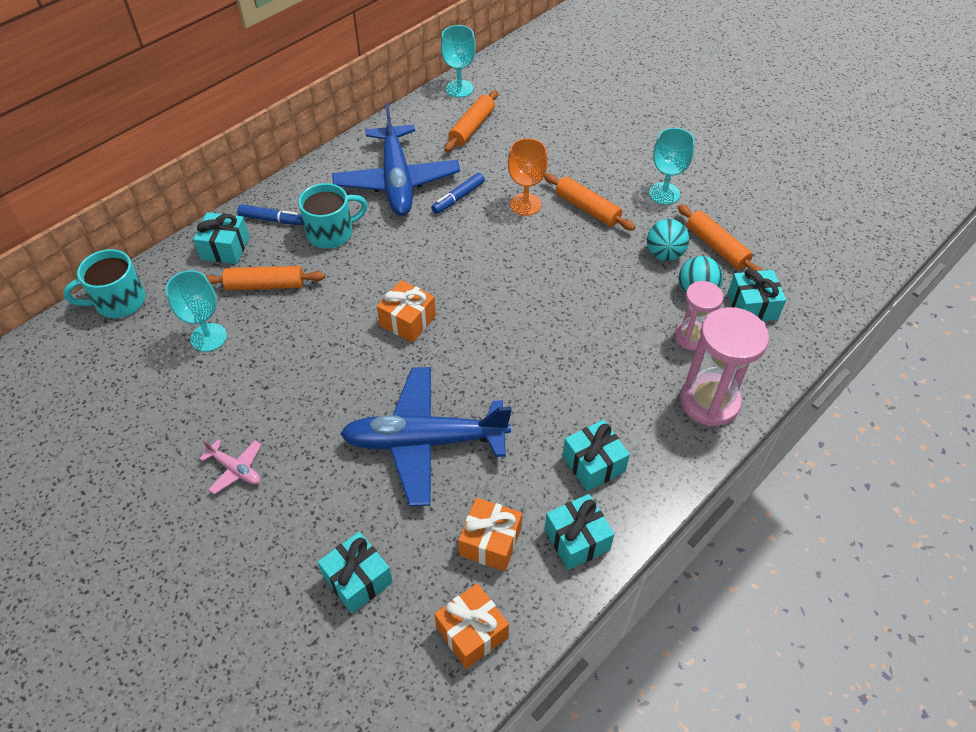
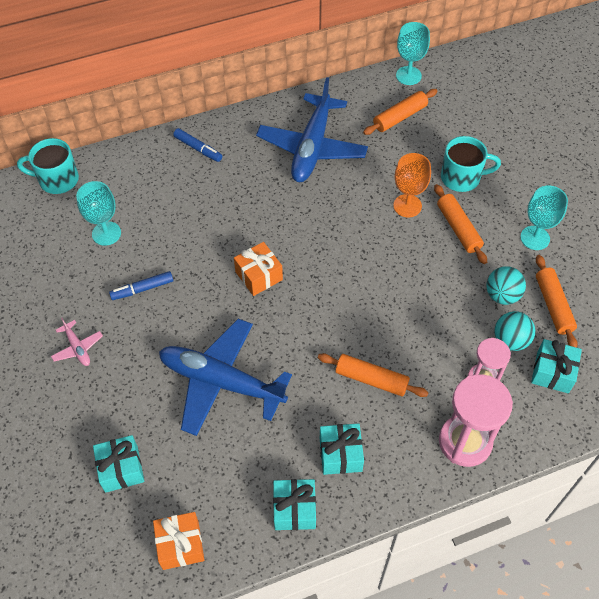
camera: 25 degrees right, 5 degrees up
turquoise gift [193,212,250,264] -> none
orange rolling pin [206,266,325,290] -> orange rolling pin moved to [318,353,429,397]
turquoise mug [298,183,368,248] -> turquoise mug moved to [441,136,501,192]
blue marker [431,173,485,214] -> blue marker moved to [109,271,173,300]
orange gift [458,498,522,571] -> none

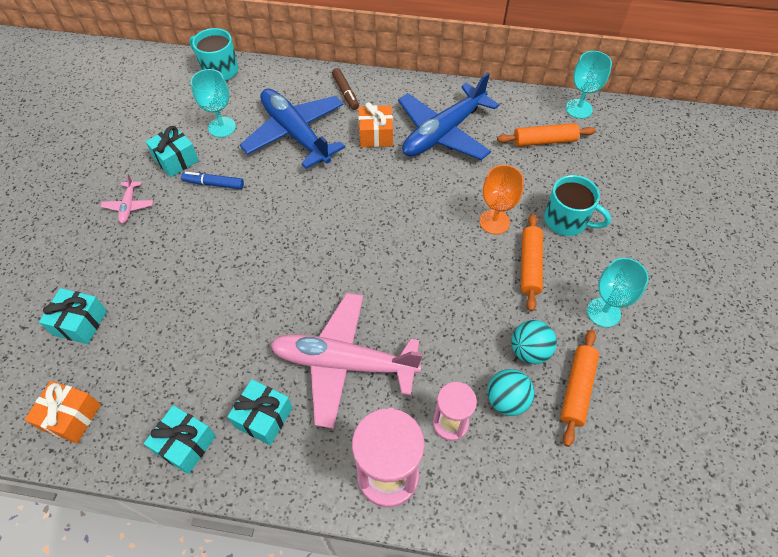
camera: 30 degrees right, 0 degrees up
blue plane [159,319,292,436] -> blue plane moved to [240,89,345,169]
blue marker [173,128,222,162] -> brown marker [332,68,359,110]
orange gift [234,242,283,296] -> orange gift moved to [359,102,393,147]
orange rolling pin [318,353,429,397] -> pink plane [270,293,423,429]
turquoise gift [531,339,582,393] -> turquoise gift moved to [146,126,199,177]

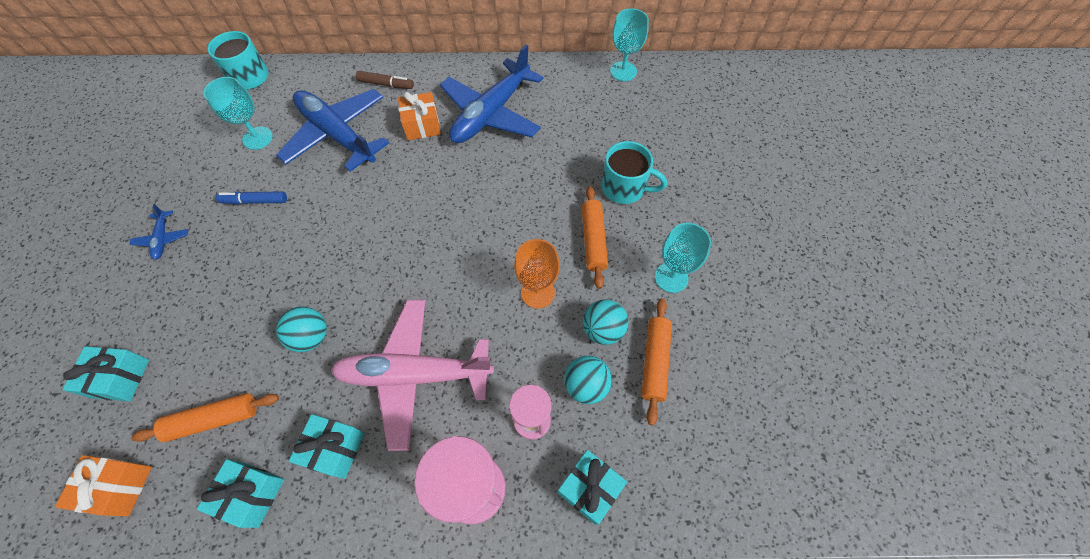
camera: 10 degrees left, 5 degrees up
pink plane [101,174,153,223] -> blue plane [129,204,188,260]
turquoise gift [146,126,199,177] -> turquoise gift moved to [557,450,627,525]
brown marker [332,68,359,110] -> brown marker turned 45 degrees counterclockwise [356,71,414,89]
orange goblet [479,165,524,234] -> orange goblet moved to [514,239,560,309]
orange rolling pin [497,123,596,147] -> orange rolling pin moved to [131,393,279,442]
none -> turquoise ball [276,307,327,352]

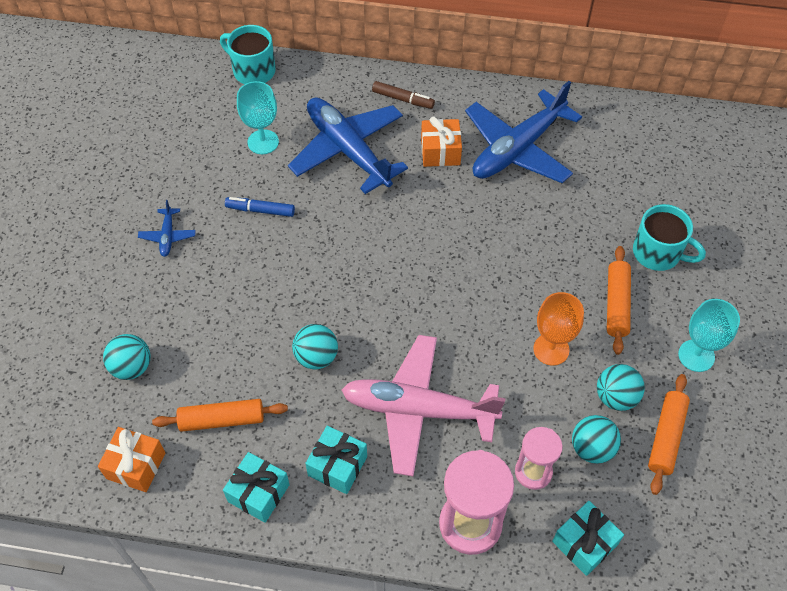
camera: 10 degrees right, 5 degrees down
turquoise gift [62,346,149,401] -> turquoise ball [103,334,150,380]
turquoise goblet [610,8,649,81] -> none

